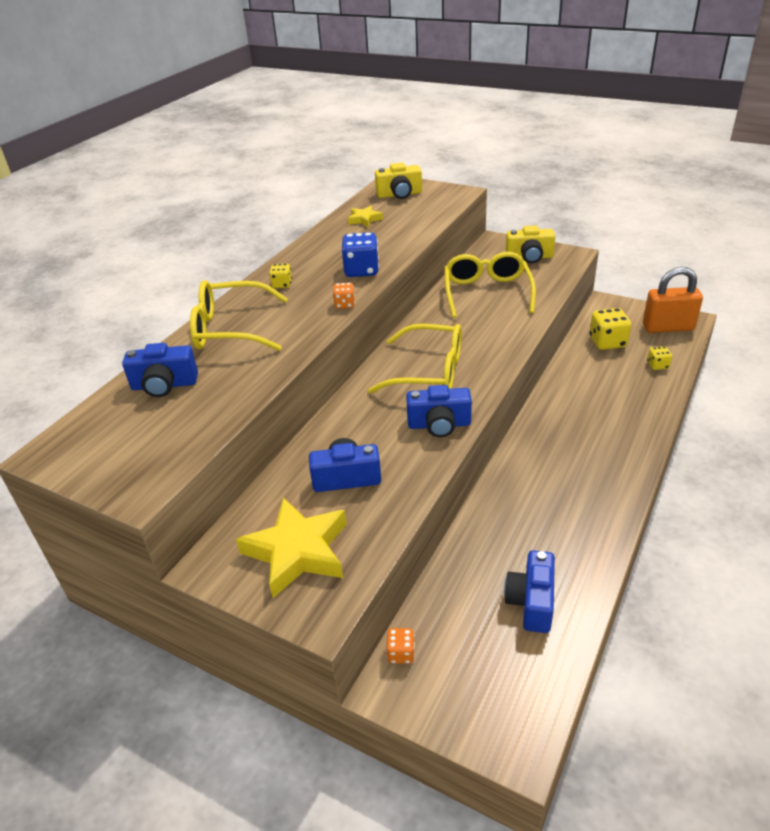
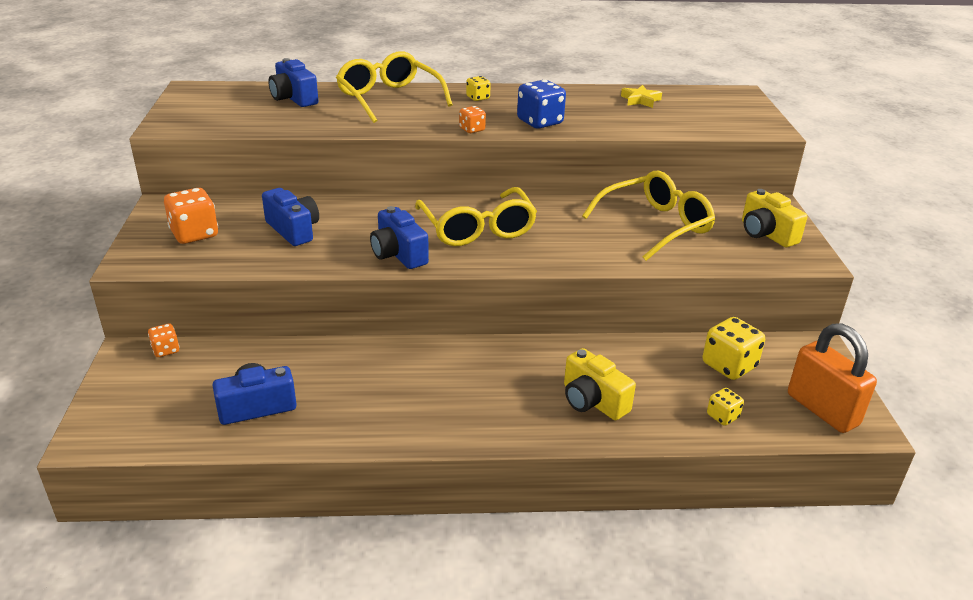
camera: 55 degrees right, 5 degrees down
yellow star [236,497,347,598] -> orange dice [164,188,218,244]
yellow camera [375,163,422,199] -> yellow camera moved to [564,348,636,420]

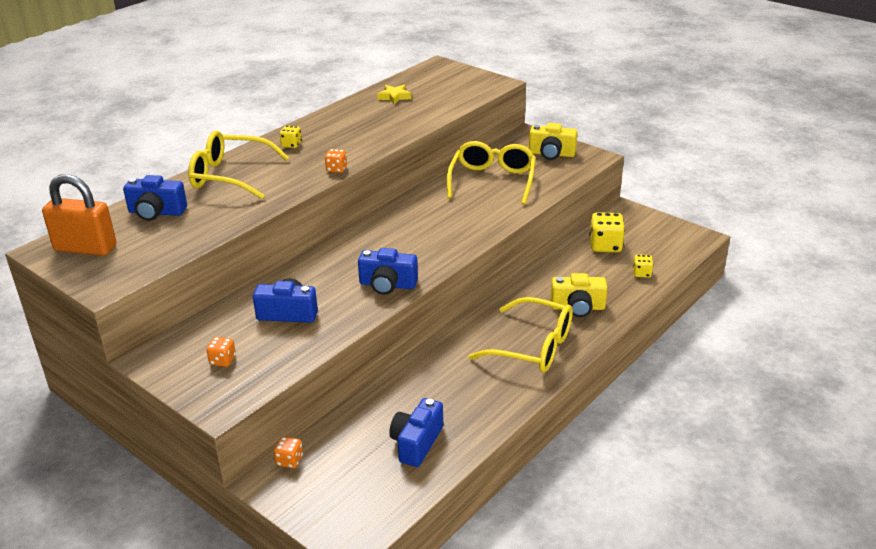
camera: 45 degrees left, 0 degrees up
orange dice [164,188,218,244] -> orange dice [206,337,236,367], size x0.55
yellow glasses [415,187,537,246] -> yellow glasses moved to [468,297,573,372]
blue dice [517,80,566,129] -> none
orange padlock [788,323,877,433] -> orange padlock moved to [42,174,116,256]

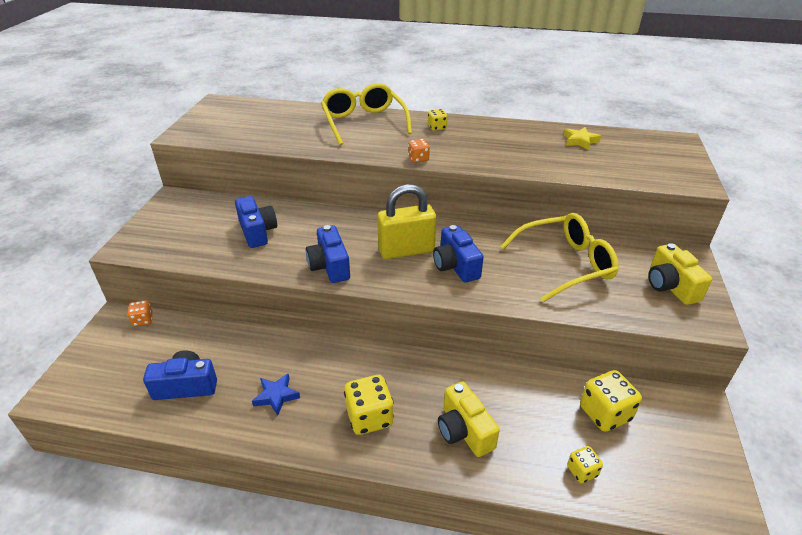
camera: 60 degrees right, 5 degrees up
orange padlock [42,174,116,256] -> none
blue camera [123,175,187,221] -> blue camera moved to [433,225,484,283]
orange dice [206,337,236,367] -> none
yellow glasses [468,297,573,372] -> yellow dice [344,375,394,435]
none -> blue star [252,373,300,416]
none -> yellow padlock [377,184,436,259]

